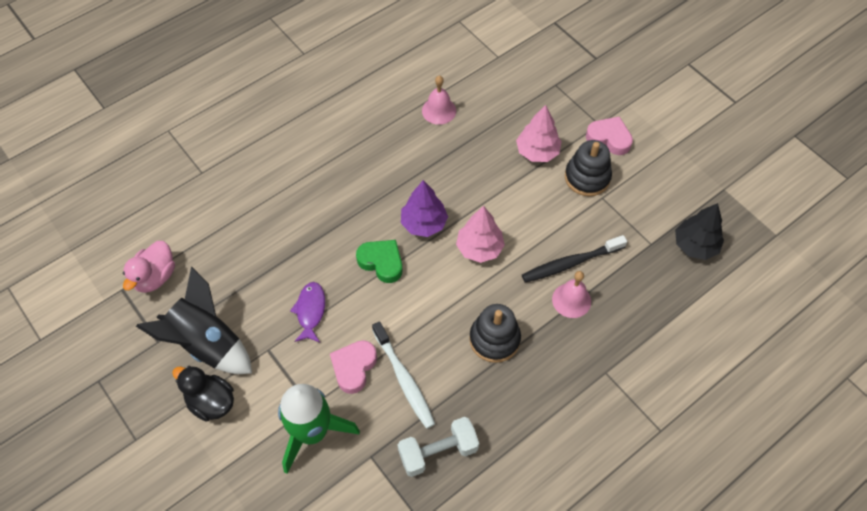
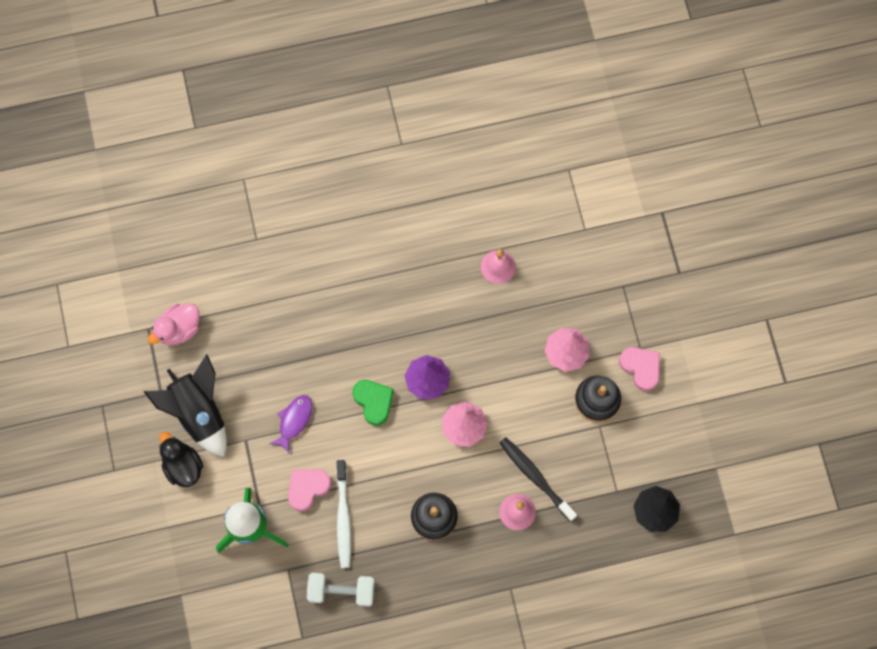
camera: 25 degrees right, 15 degrees up
black toothbrush [522,235,627,283] -> black toothbrush turned 45 degrees clockwise [500,437,577,521]

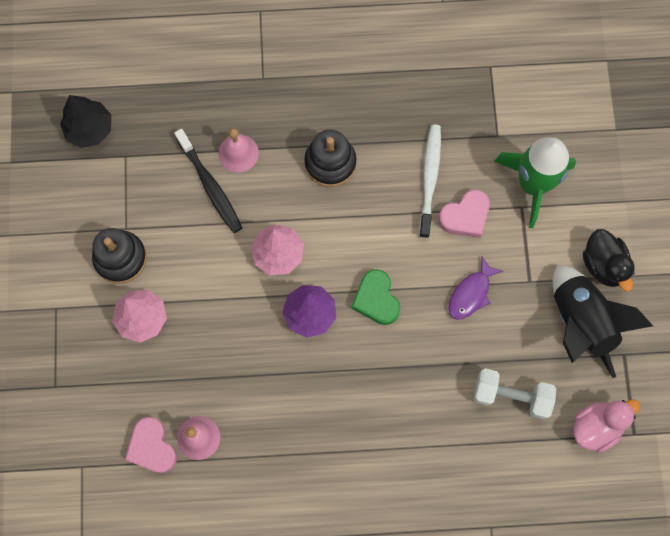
camera: 170 degrees left, 0 degrees up
white dumbbell [307,573,375,607] -> white dumbbell moved to [473,368,556,420]
pink heart [619,347,660,391] -> pink heart moved to [125,417,177,473]

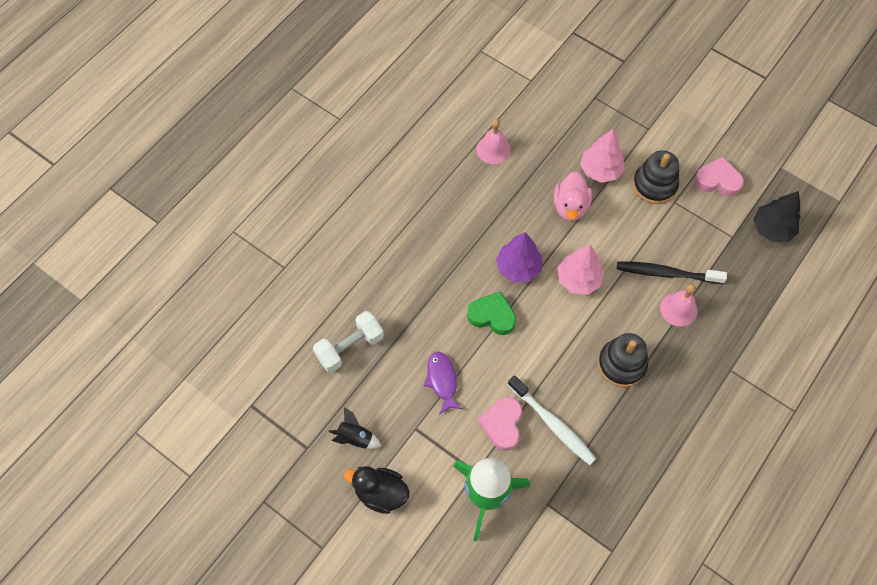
camera: 130 degrees right, 10 degrees down
pink heart [125,417,177,473] -> pink heart moved to [694,157,744,196]
black rocket [552,265,653,378] -> black rocket [329,407,381,449], size x0.47
pink duck [573,399,640,453] -> pink duck moved to [554,172,592,221]

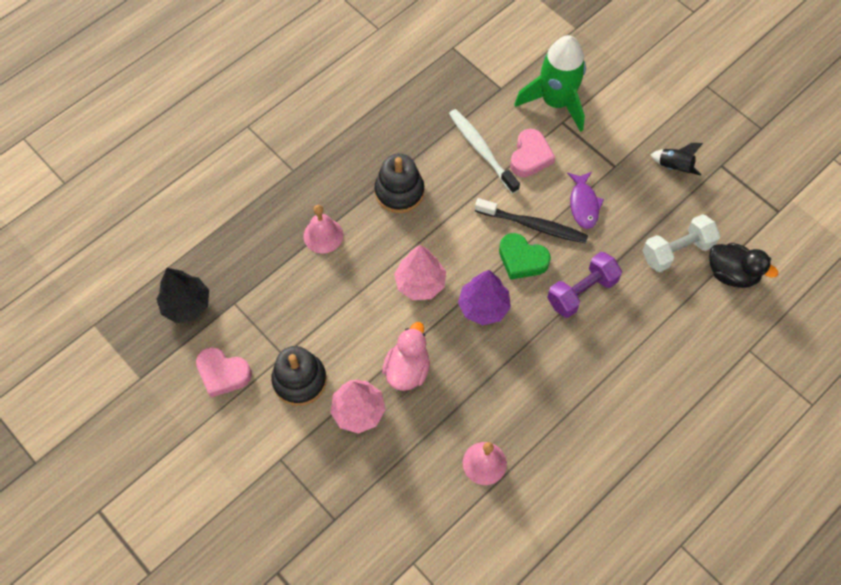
camera: 170 degrees left, 0 degrees up
black duck [343,466,410,514] -> black duck moved to [709,243,778,288]
black toothbrush [617,261,727,284] -> black toothbrush moved to [475,198,588,244]
none -> purple dumbbell [547,252,622,318]

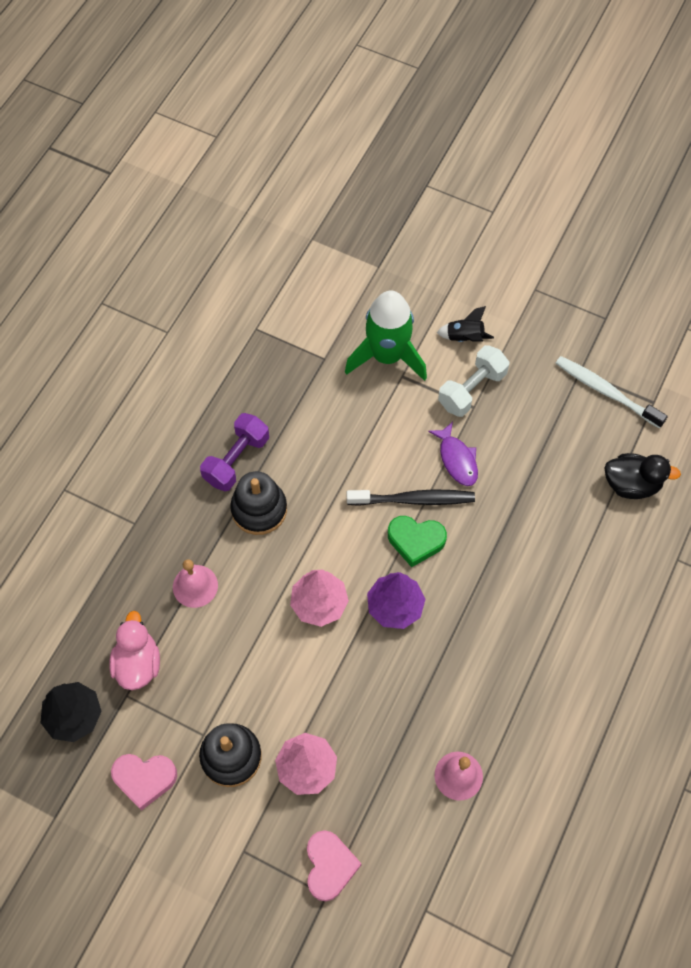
camera: 20 degrees left, 0 degrees up
pink duck [382,322,430,391] -> pink duck moved to [109,611,160,690]
white toothbrush [449,109,520,194] -> white toothbrush moved to [555,356,668,428]
pink heart [510,129,555,177] -> pink heart moved to [307,830,362,901]
purple dumbbell [547,252,622,318] -> purple dumbbell moved to [200,413,269,491]
white dumbbell [642,214,720,272] -> white dumbbell moved to [438,345,509,417]
black rocket [651,143,703,176] -> black rocket moved to [437,306,494,342]

